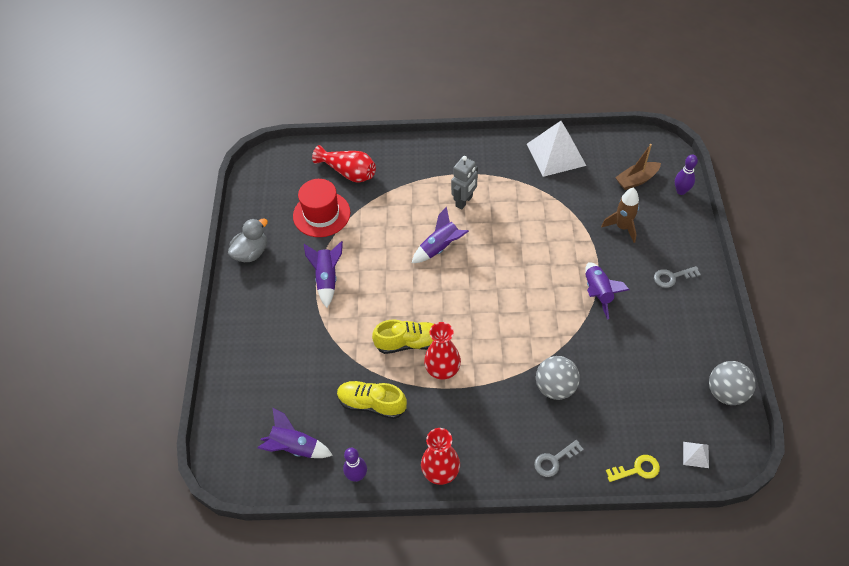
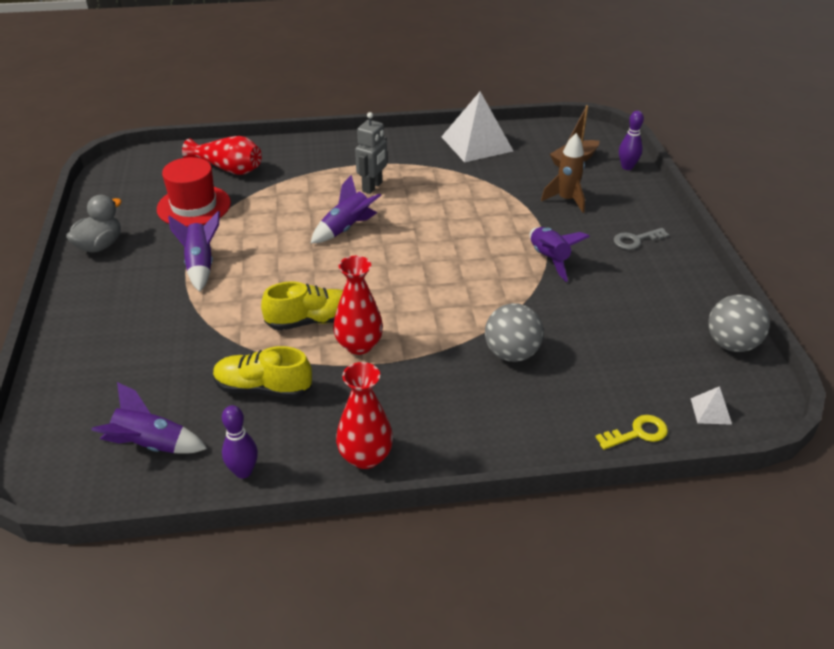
camera: 10 degrees left, 15 degrees down
grey key [534,440,584,477] -> none

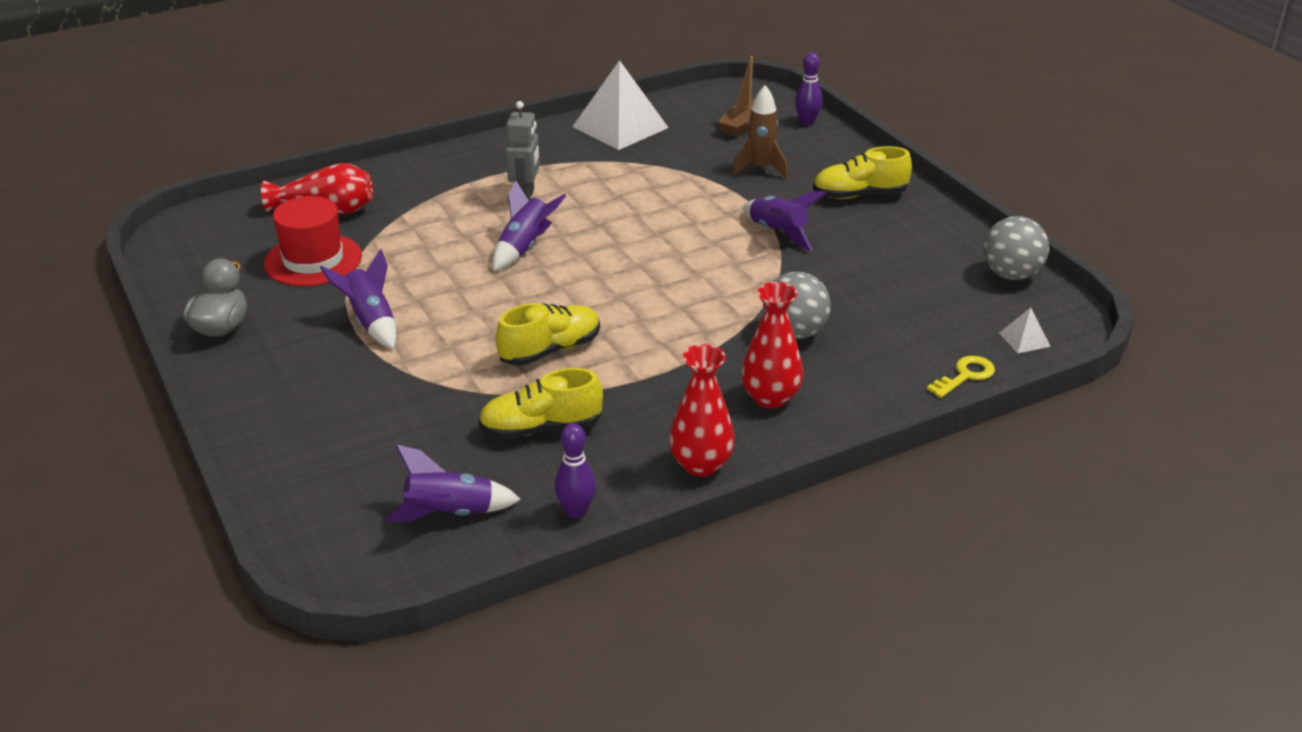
camera: 20 degrees left, 5 degrees down
red vase [333,256,383,355] -> red vase moved to [741,282,803,408]
grey key [614,228,669,250] -> yellow shoe [813,146,912,199]

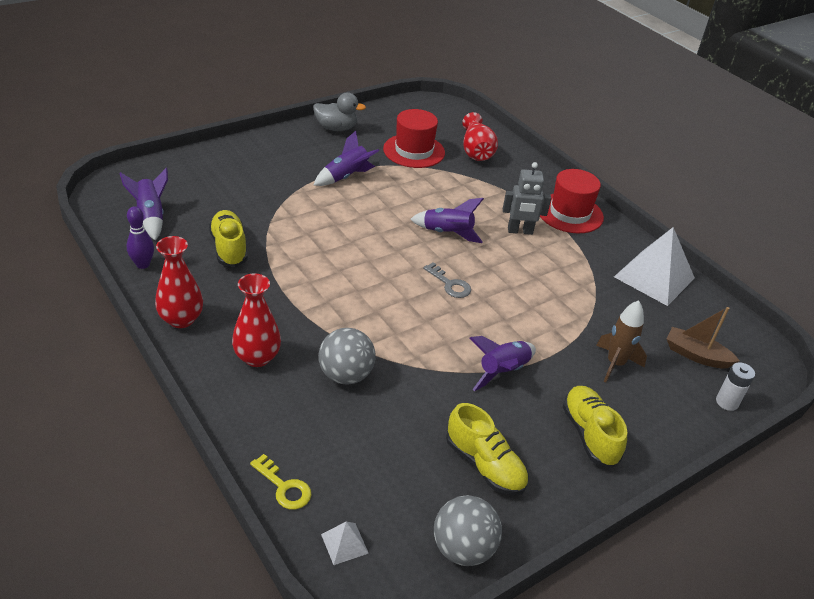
camera: 80 degrees right, 5 degrees up
yellow shoe [496,303,600,366] -> yellow shoe moved to [446,403,528,495]
purple bowling pin [795,52,823,125] -> white battery [716,362,755,411]
none -> grey key [423,262,471,298]
none -> red hat [540,169,604,233]

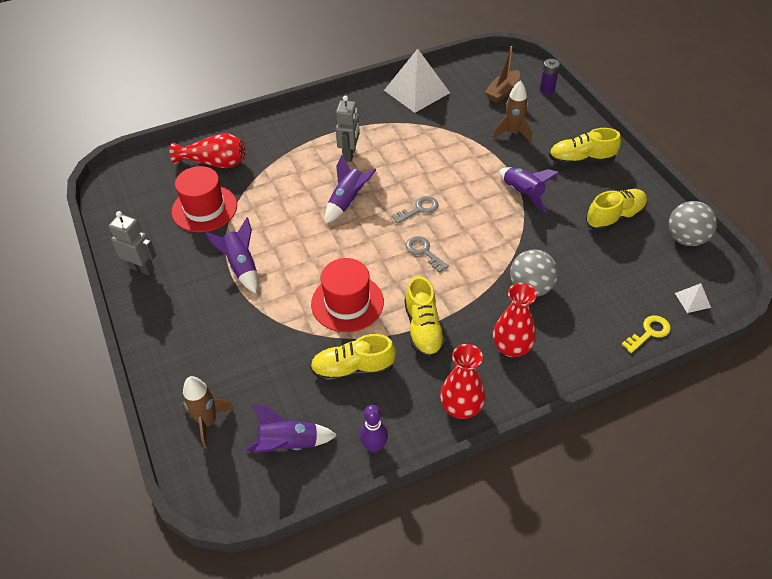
camera: 75 degrees left, 10 degrees up
grey duck [313,93,366,131] -> grey robot [109,211,156,275]
red hat [540,169,604,233] -> red hat moved to [311,258,384,332]
white battery [716,362,755,411] -> purple battery [540,59,560,94]
none -> brown rocket [182,376,235,449]
none -> yellow shoe [405,276,446,358]
none -> grey key [406,236,449,273]

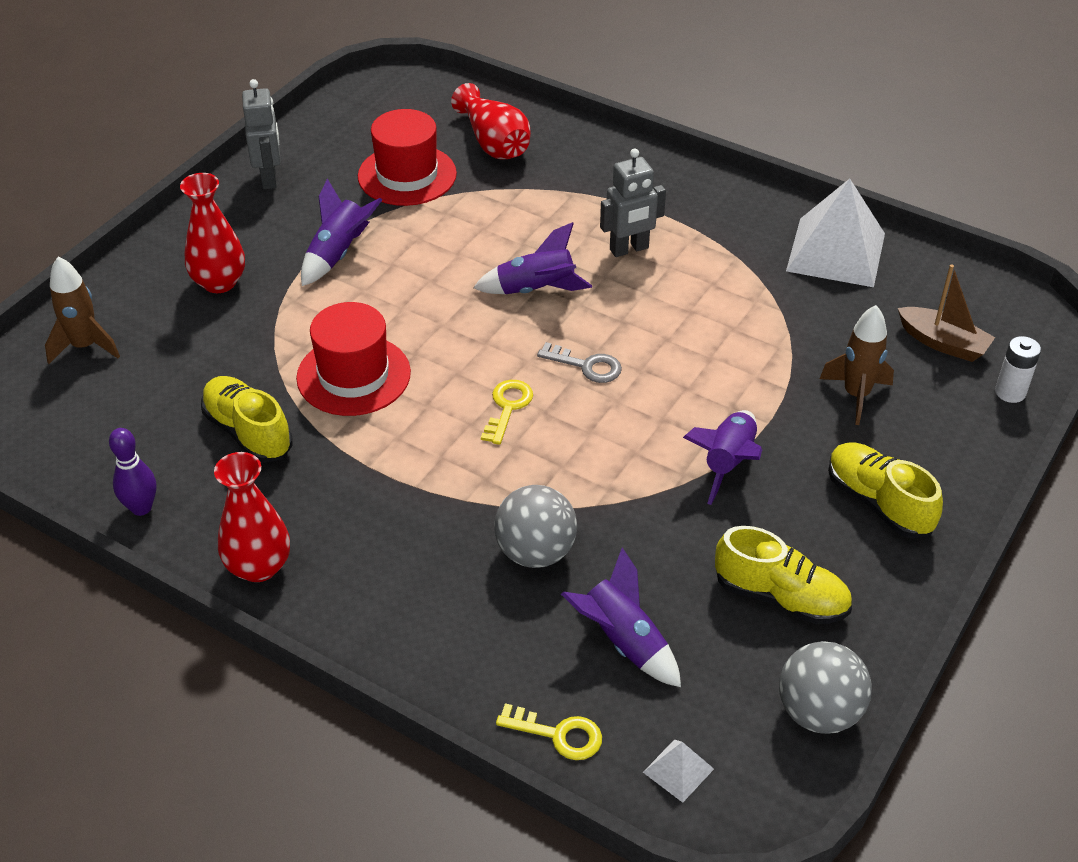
camera: 55 degrees right, 5 degrees down
purple rocket [245,404,337,453] -> purple rocket moved to [561,548,681,687]
yellow shoe [405,276,446,358] -> none
grey key [406,236,449,273] -> yellow key [481,380,533,445]
brown boat [485,46,520,103] -> brown boat turned 150 degrees counterclockwise [898,264,995,362]
red vase [493,283,537,357] -> red vase moved to [180,173,245,293]
purple battery [540,59,560,94] -> white battery [995,336,1041,403]

